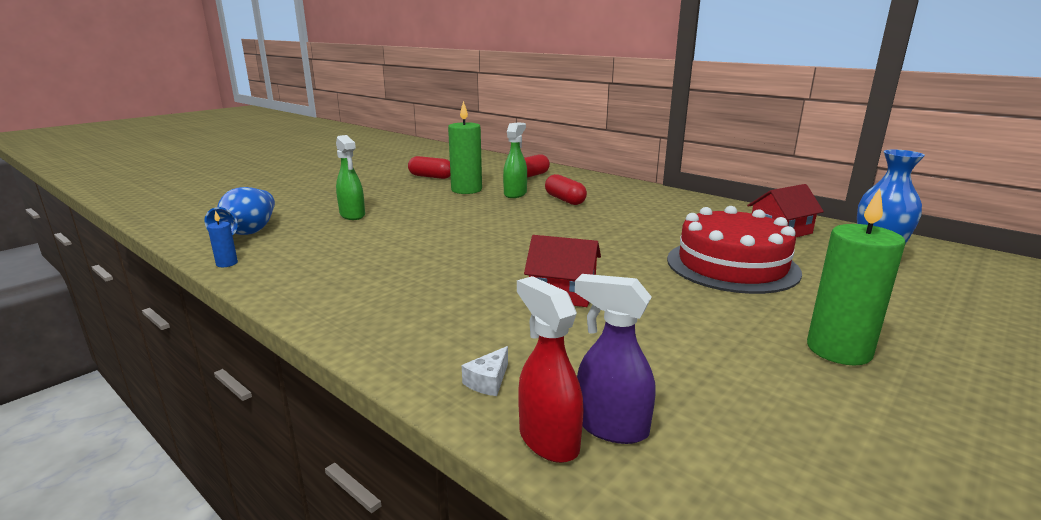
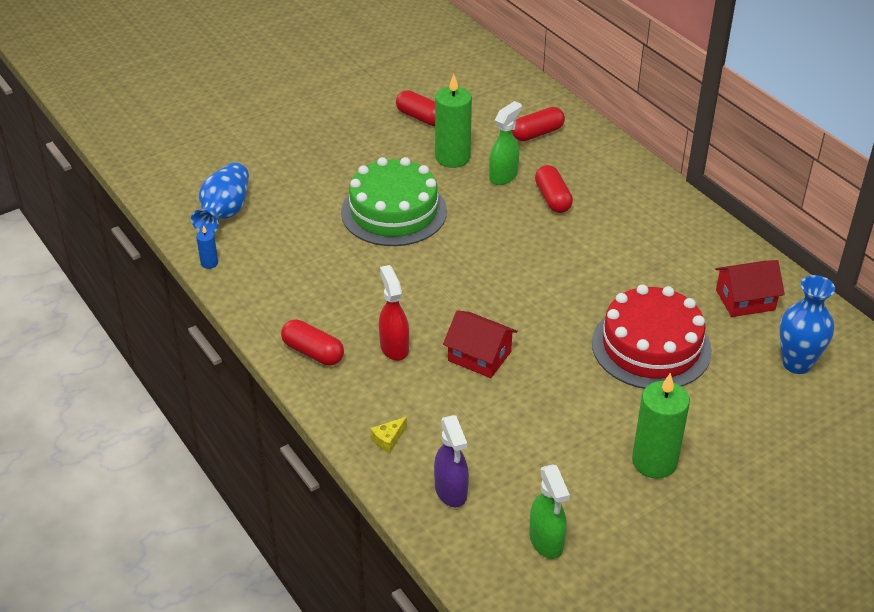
camera: 15 degrees right, 20 degrees up
green spray bottle [336,135,365,220] -> green spray bottle moved to [529,464,570,559]
white cheese [462,346,508,396] -> yellow cheese [370,417,407,453]
red spray bottle [517,276,584,463] -> red spray bottle moved to [379,265,409,361]
purple spray bottle [575,274,656,444] -> purple spray bottle turned 150 degrees counterclockwise [434,415,469,507]
none -> red capsule [281,319,344,366]
none -> green cake [341,157,447,246]

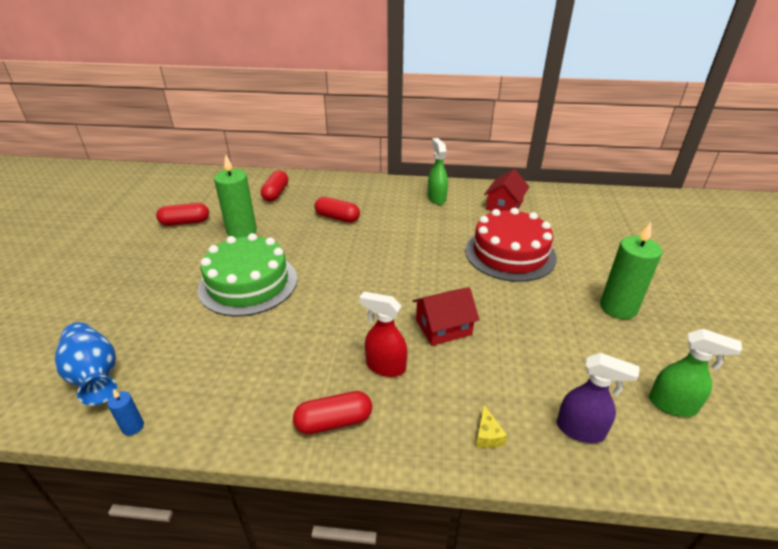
camera: 50 degrees left, 5 degrees down
green spray bottle [489,101,522,185] -> green spray bottle moved to [428,138,448,205]
blue vase [779,275,835,374] -> none

